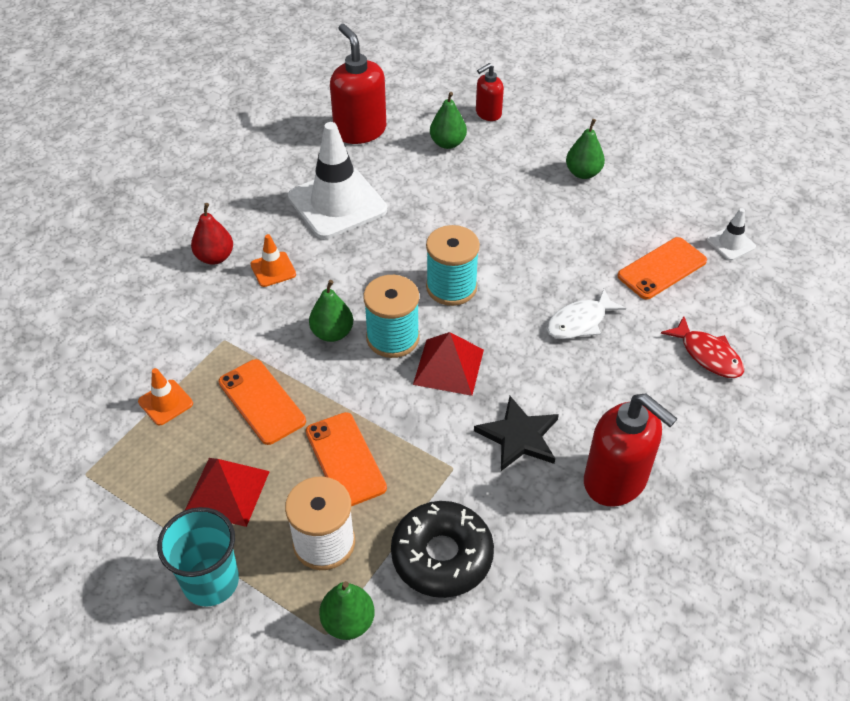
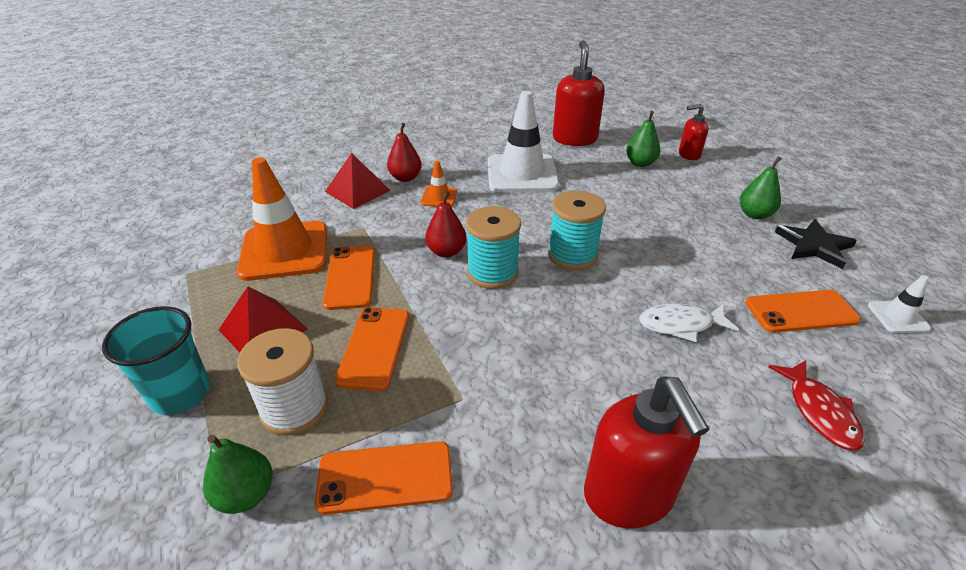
camera: 30 degrees right, 10 degrees down
orange traffic cone [138,368,193,425] -> orange traffic cone [237,157,327,281], size x2.20
green pear [309,280,353,342] -> red pear [425,191,467,258]
black donut [391,501,494,598] -> orange phone [315,441,453,515]
red pyramid [413,332,484,396] -> red pyramid moved to [325,153,391,209]
black star [474,396,559,471] -> black star moved to [775,219,857,269]

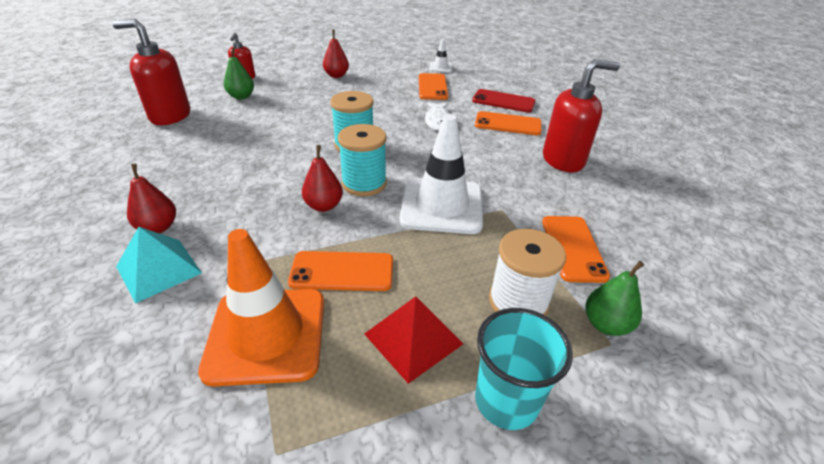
camera: 85 degrees left, 0 degrees up
red pyramid [325,153,391,209] -> turquoise pyramid [116,227,202,304]
orange phone [335,307,409,391] -> orange phone moved to [475,111,542,135]
orange traffic cone [421,161,457,207] -> none
white traffic cone [488,91,559,192] -> white traffic cone moved to [400,114,483,234]
green pear [740,156,782,219] -> red pear [323,30,349,78]
red fish [769,360,865,450] -> red phone [472,89,536,113]
black star [775,219,857,269] -> none

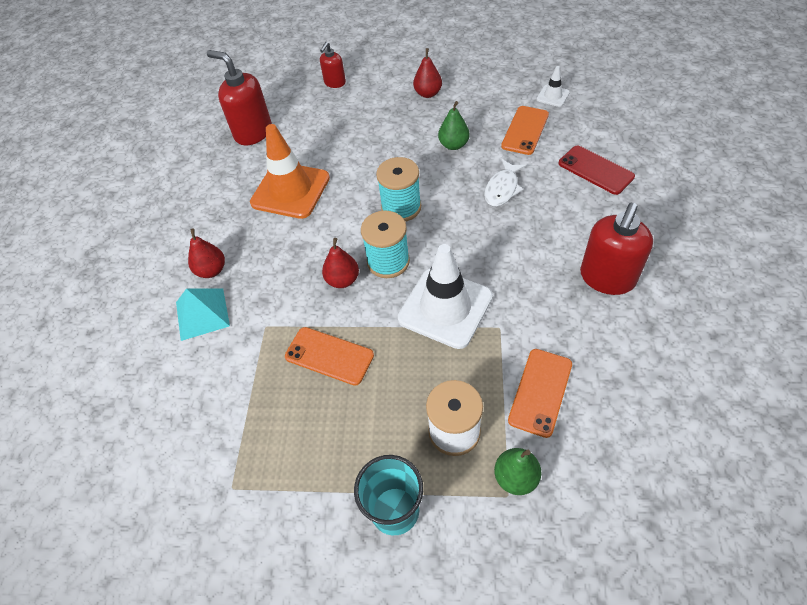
camera: 30 degrees right, 15 degrees up
orange traffic cone [198,229,324,387] -> orange traffic cone moved to [250,124,330,219]
green pear [224,48,254,99] -> green pear moved to [438,101,470,150]
red pyramid [364,296,463,384] -> none
orange phone [475,111,542,135] -> none
red soap dispenser [543,59,620,172] -> red soap dispenser turned 105 degrees clockwise [580,203,653,295]

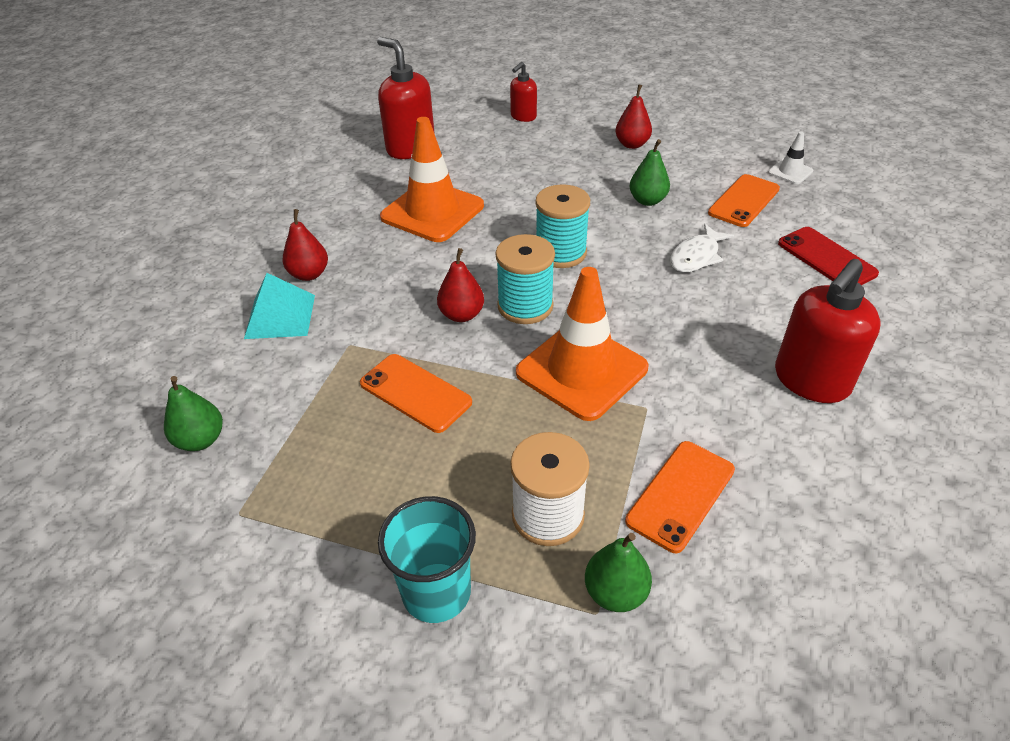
camera: 10 degrees right, 10 degrees down
white traffic cone [398,244,493,349] -> orange traffic cone [516,267,648,421]
none -> green pear [164,376,223,451]

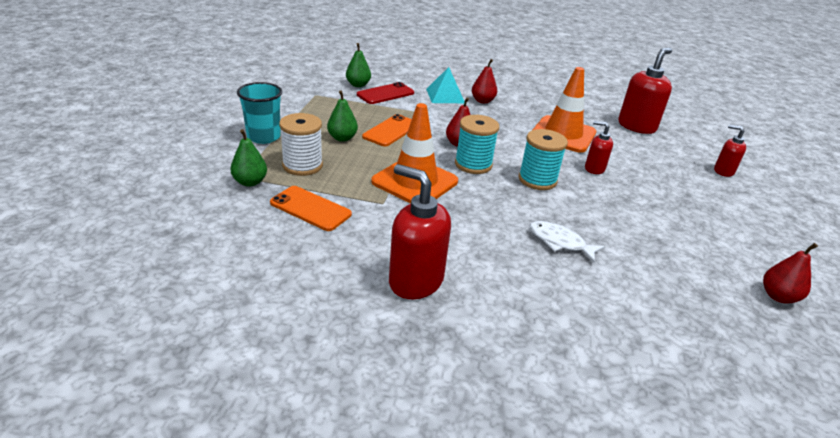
camera: 80 degrees right, 10 degrees down
red pear [615,84,652,149] -> red pear moved to [763,243,818,303]
green pear [629,139,670,206] -> green pear moved to [327,90,358,142]
orange phone [708,174,780,227] -> none
white traffic cone [768,132,814,184] -> none
red phone [778,227,879,285] -> red phone moved to [357,82,414,104]
none -> red soap dispenser [585,121,613,174]

